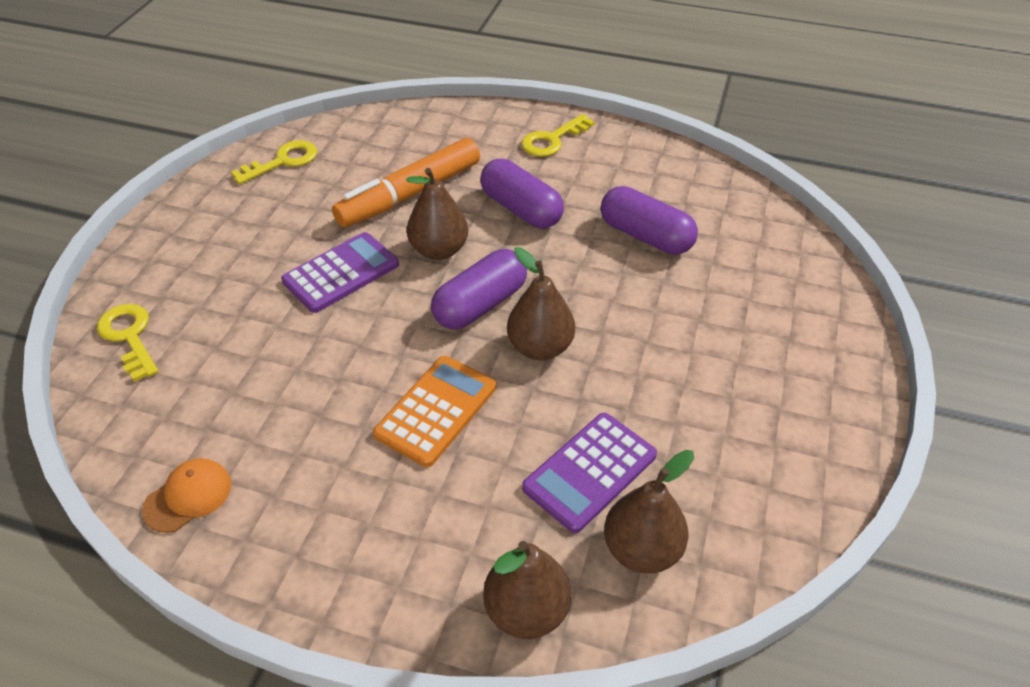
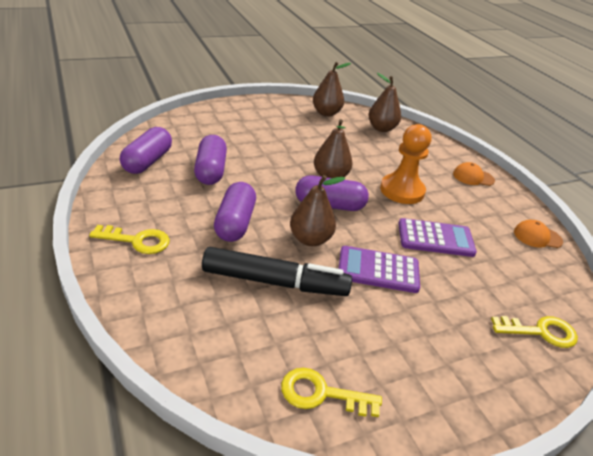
camera: 135 degrees left, 10 degrees down
yellow key [97,304,158,382] -> yellow key turned 105 degrees counterclockwise [491,316,578,348]
orange marker [332,138,480,227] -> black marker [202,247,352,296]
orange calculator [373,356,496,467] -> orange pawn [380,124,431,204]
brown pear [483,541,571,639] -> brown pear moved to [313,62,351,116]
purple calculator [522,413,657,533] -> purple calculator moved to [398,218,477,257]
none -> purple capsule [120,127,172,174]
none -> orange cap [453,162,495,186]

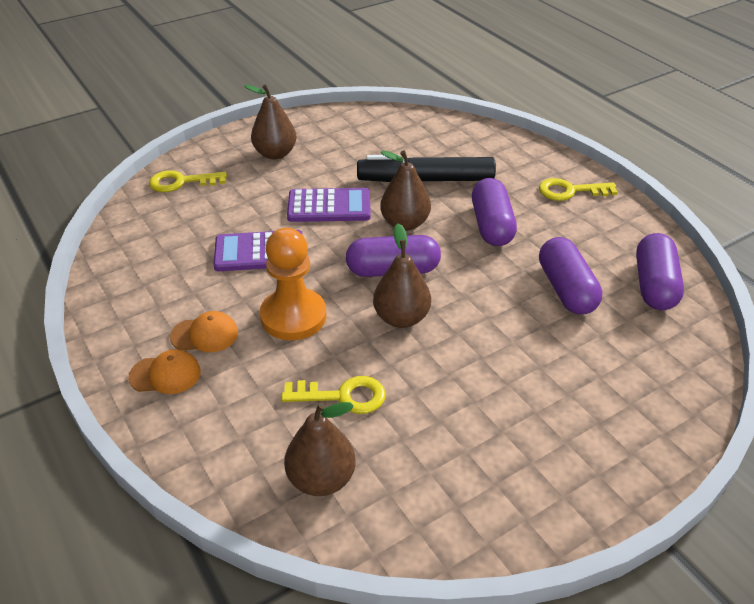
camera: 175 degrees right, 5 degrees up
yellow key [281,368,382,417] -> yellow key moved to [281,376,386,414]
brown pear [313,62,351,116] -> brown pear moved to [244,84,297,159]
orange cap [514,220,563,248] -> orange cap moved to [170,311,238,352]

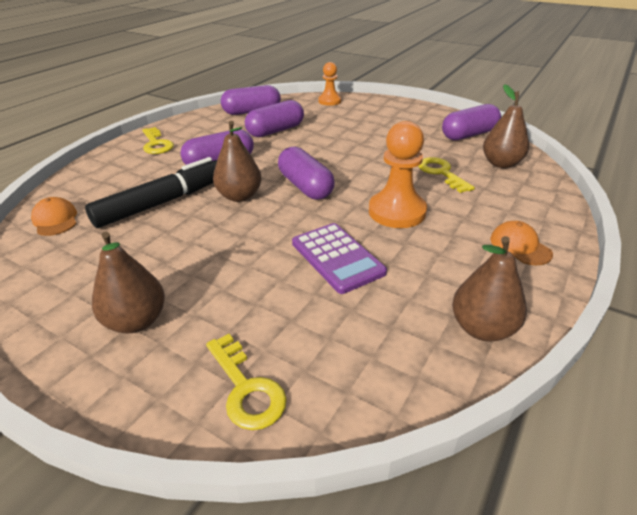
camera: 115 degrees left, 5 degrees down
orange cap [170,311,238,352] -> orange cap moved to [31,197,77,236]
purple calculator [287,188,371,222] -> none
black marker [357,155,496,182] -> black marker turned 105 degrees counterclockwise [85,157,217,228]
brown pear [373,223,431,328] -> brown pear moved to [452,236,527,341]
none -> orange pawn [318,62,342,106]
none -> purple capsule [442,104,501,140]

